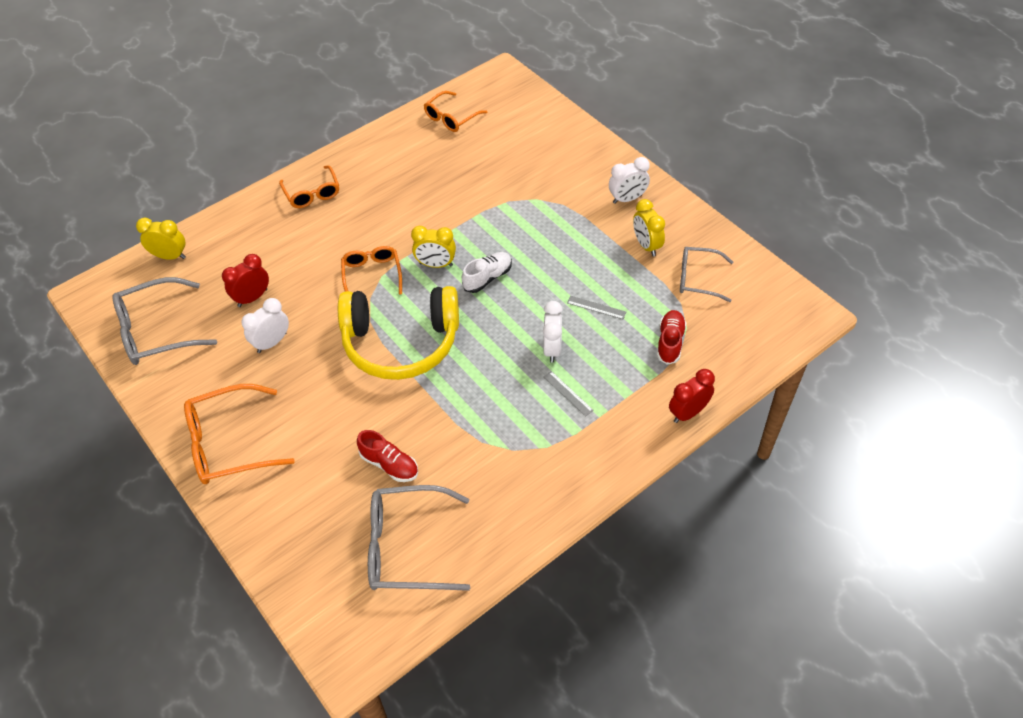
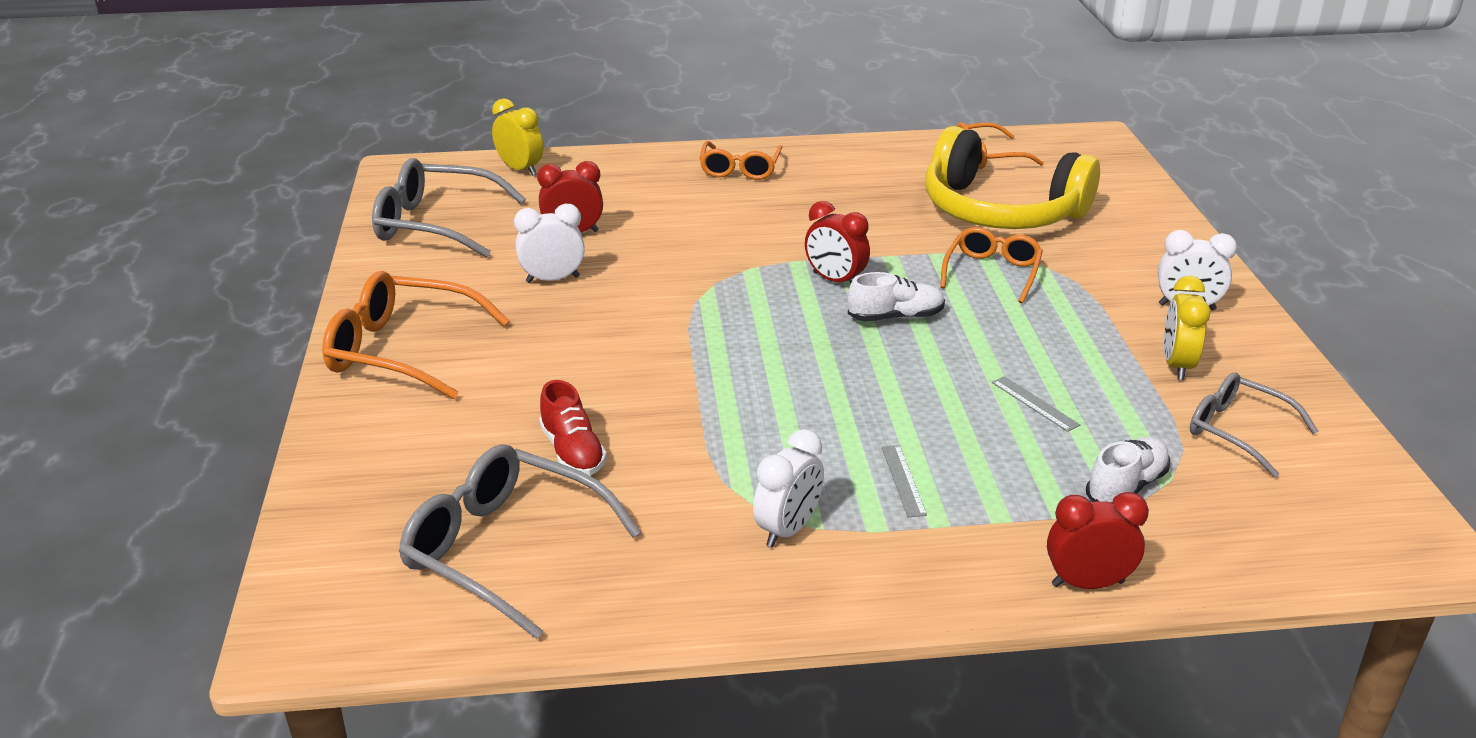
camera: 30 degrees right, 20 degrees down
yellow headphones [338,286,459,380] -> yellow headphones moved to [925,126,1100,229]
orange glasses [341,246,402,294] -> orange glasses moved to [940,227,1043,303]
yellow clock [411,226,456,268] -> red clock [805,201,870,283]
white clock [543,301,563,363] -> white clock moved to [753,429,824,547]
red shoe [657,310,686,365] -> white shoe [1086,437,1170,503]

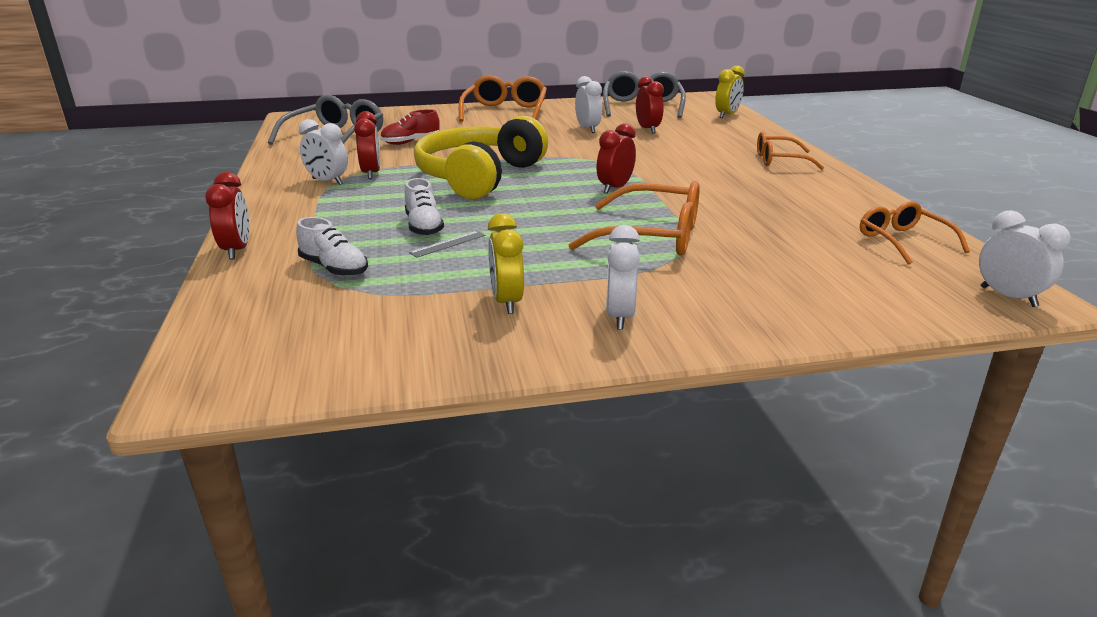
camera: 85 degrees right, 5 degrees down
white shoe [848,272,945,321] -> white shoe moved to [405,178,444,236]
grey ruler [882,445,927,517] -> none
yellow headphones [925,126,1100,229] -> yellow headphones moved to [414,116,548,199]
orange glasses [940,227,1043,303] -> orange glasses [569,181,700,256], size x1.56
yellow clock [1164,276,1210,380] -> yellow clock turned 105 degrees counterclockwise [488,213,524,314]
grey glasses [1190,372,1318,478] -> none
none -> red clock [354,111,380,179]
none -> white clock [979,210,1071,307]

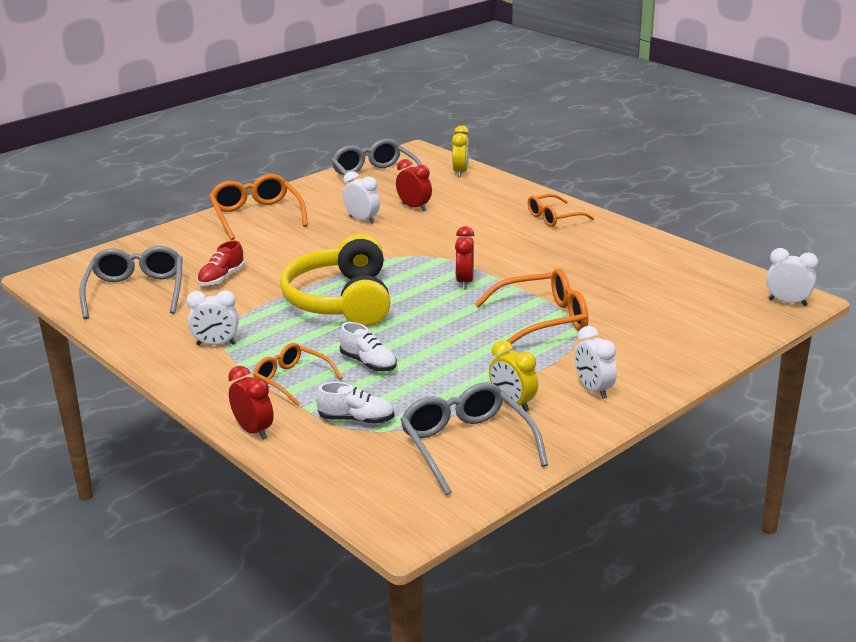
camera: 30 degrees left, 0 degrees up
red clock [354,111,380,179] -> none
grey ruler [409,231,485,258] -> none
orange glasses [860,201,970,265] -> orange glasses moved to [253,343,343,406]
none -> grey glasses [400,382,548,495]

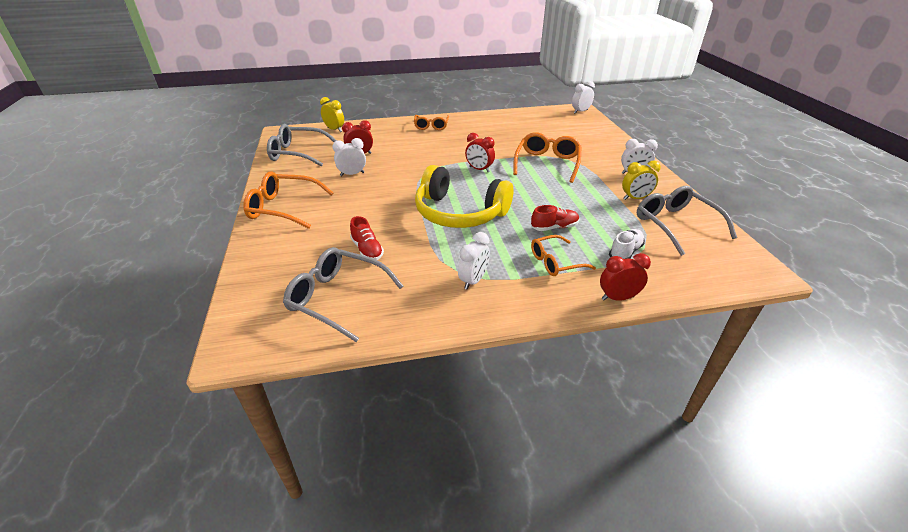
camera: 60 degrees left, 10 degrees up
white shoe [339,322,397,371] -> red shoe [531,205,579,231]
grey glasses [400,382,548,495] -> grey glasses turned 60 degrees clockwise [637,186,737,256]

